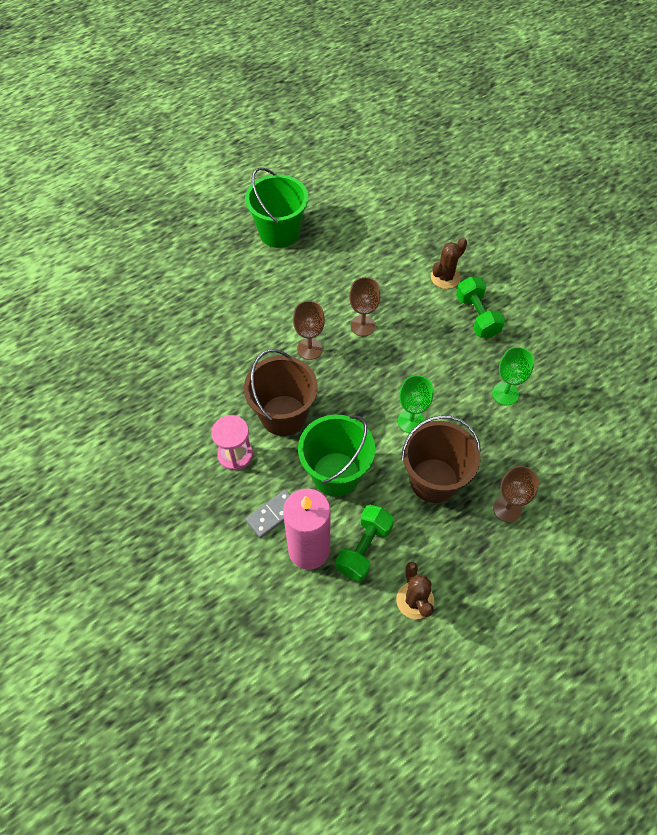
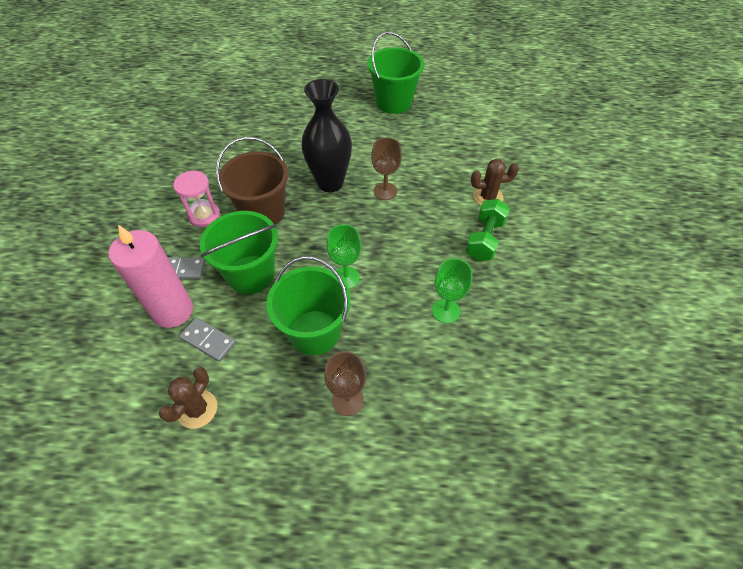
camera: 40 degrees right, 5 degrees down
brown goblet [293,301,325,360] -> black vase [301,79,352,192]
green dumbbell [336,505,394,582] -> grey domino [179,318,236,362]
brown bucket [401,415,481,503] -> green bucket [266,256,351,355]

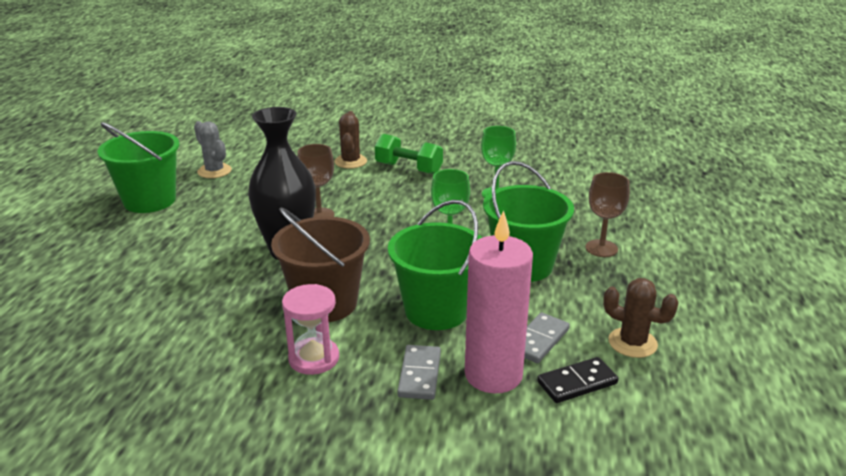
camera: 85 degrees left, 25 degrees down
none -> grey cactus [194,121,232,178]
none -> black domino [537,357,619,403]

